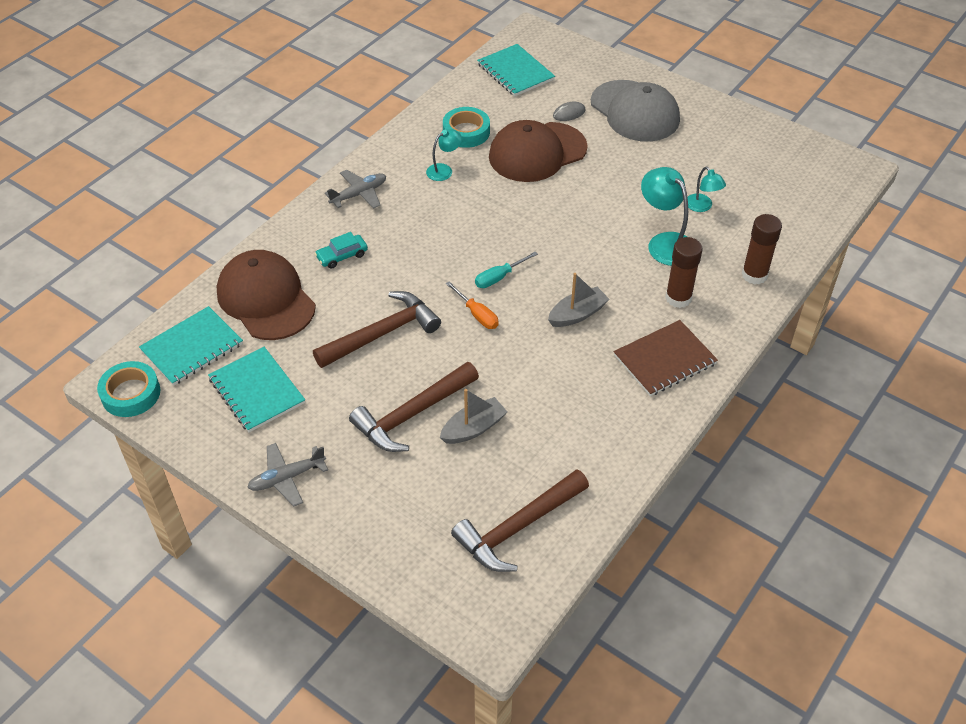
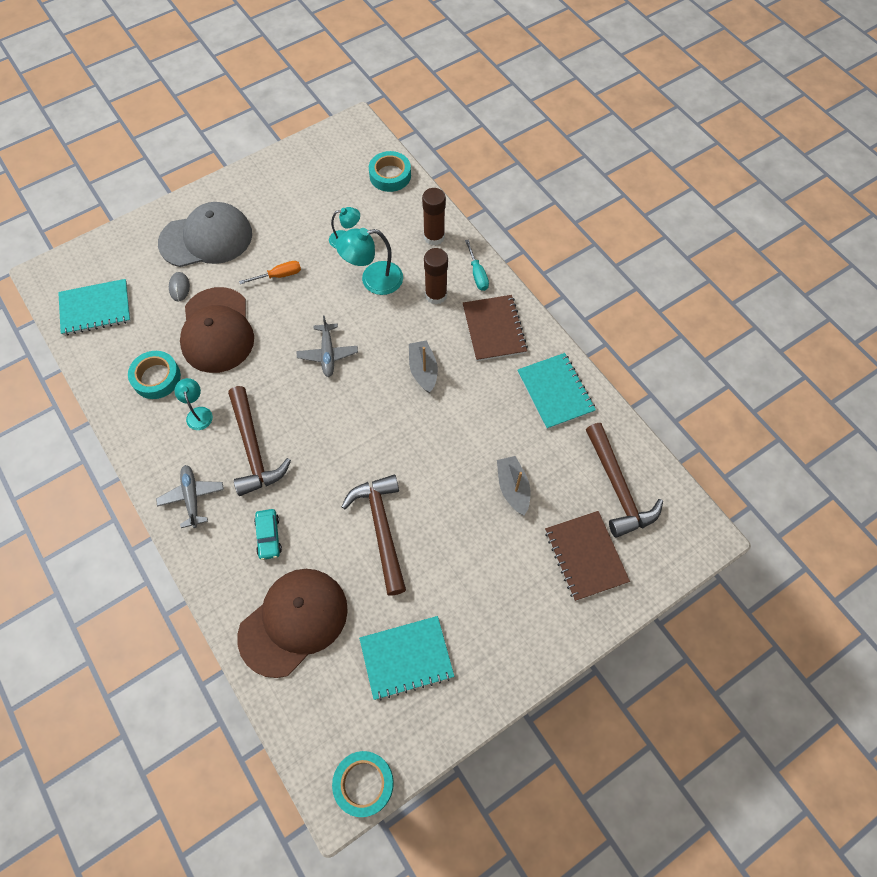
camera: 70 degrees left, 15 degrees up
turquoise notebook [139,306,243,386] -> turquoise notebook moved to [517,353,596,429]
brown cap [217,250,316,340] -> brown cap turned 150 degrees clockwise [237,569,348,678]
grey plane [247,443,328,506] -> grey plane moved to [297,315,358,377]
brown hammer [349,362,479,452] -> brown hammer moved to [228,386,291,496]
orange screwdriver [446,281,499,329] -> orange screwdriver moved to [239,261,301,284]
turquoise screwdriver [475,252,538,288] -> turquoise screwdriver moved to [465,239,489,291]
none -> turquoise tape [369,151,411,192]
none -> brown notebook [545,511,630,601]

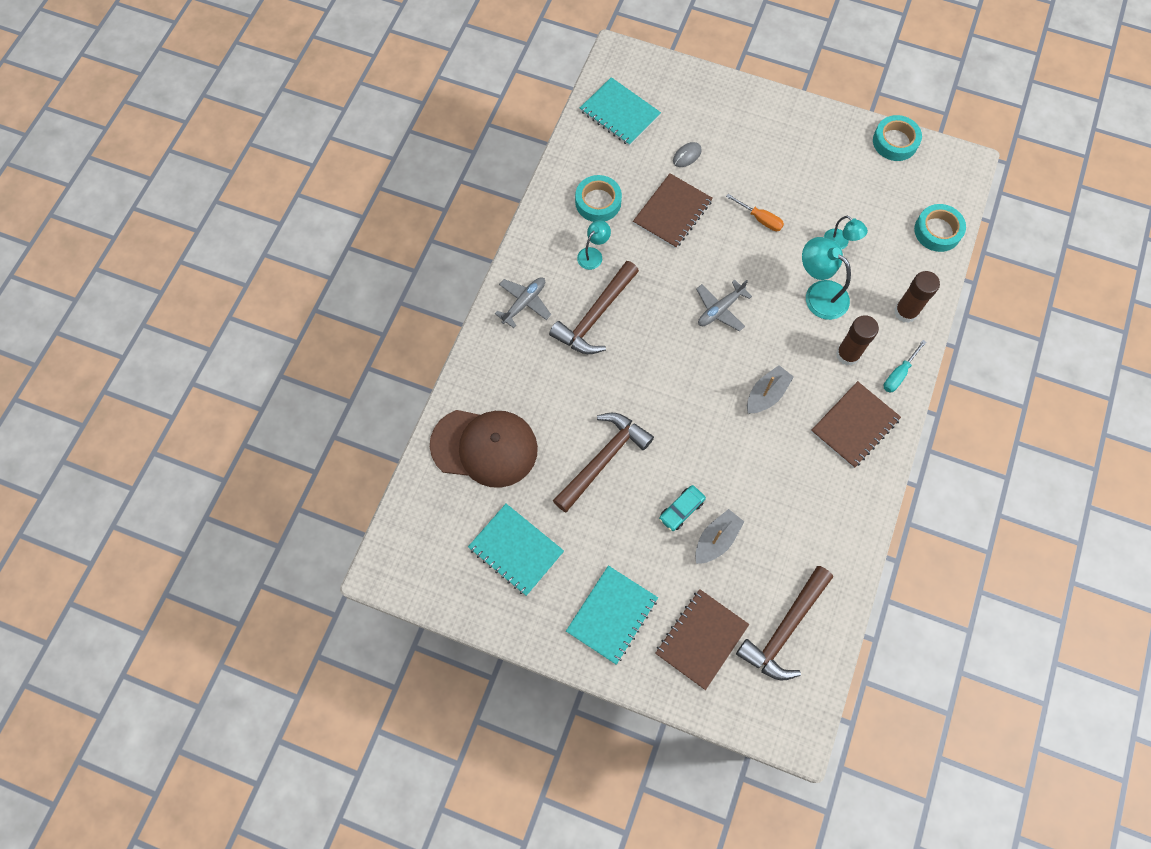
camera: 55 degrees right, 5 degrees up
grey cap [158,202,252,267] -> none
brown cap [180,287,254,373] -> brown notebook [633,173,713,249]
turquoise car [254,509,282,560] -> turquoise car moved to [659,485,706,531]
turquoise tape [332,751,394,817] -> turquoise tape moved to [873,115,922,161]
turquoise notebook [517,353,596,429] -> turquoise notebook moved to [566,566,658,665]

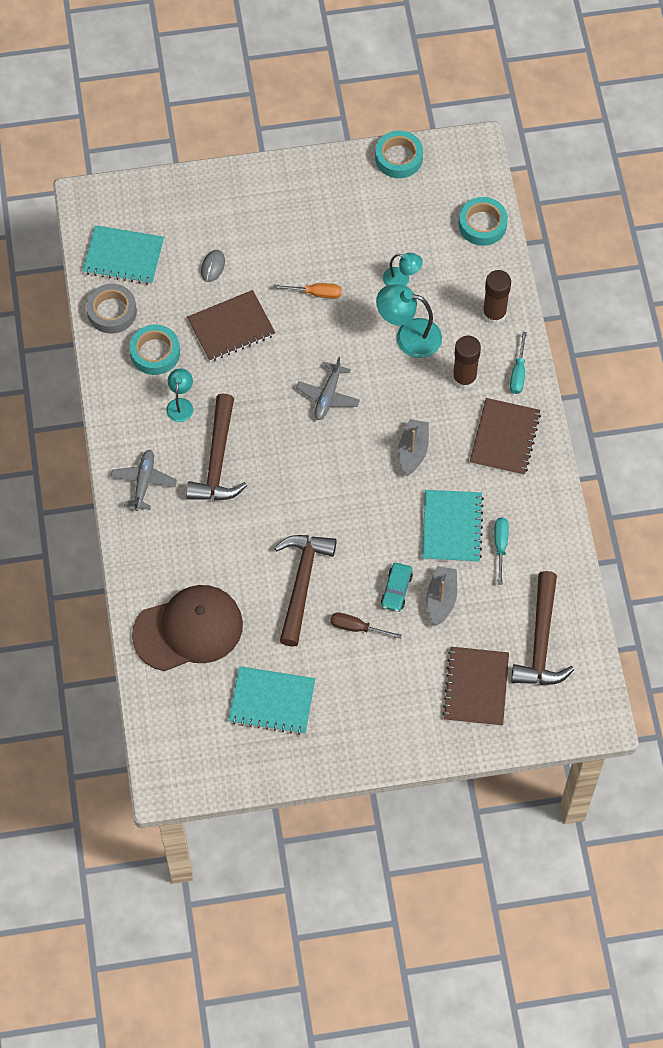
camera: 30 degrees left, 5 degrees down
turquoise notebook [566,566,658,665] -> turquoise notebook moved to [422,490,484,563]
brown notebook [633,173,713,249] -> brown notebook turned 60 degrees clockwise [187,290,275,362]
none -> grey tape [86,284,137,334]
none -> brown screwdriver [330,612,402,639]
none -> turquoise screwdriver [494,517,509,585]

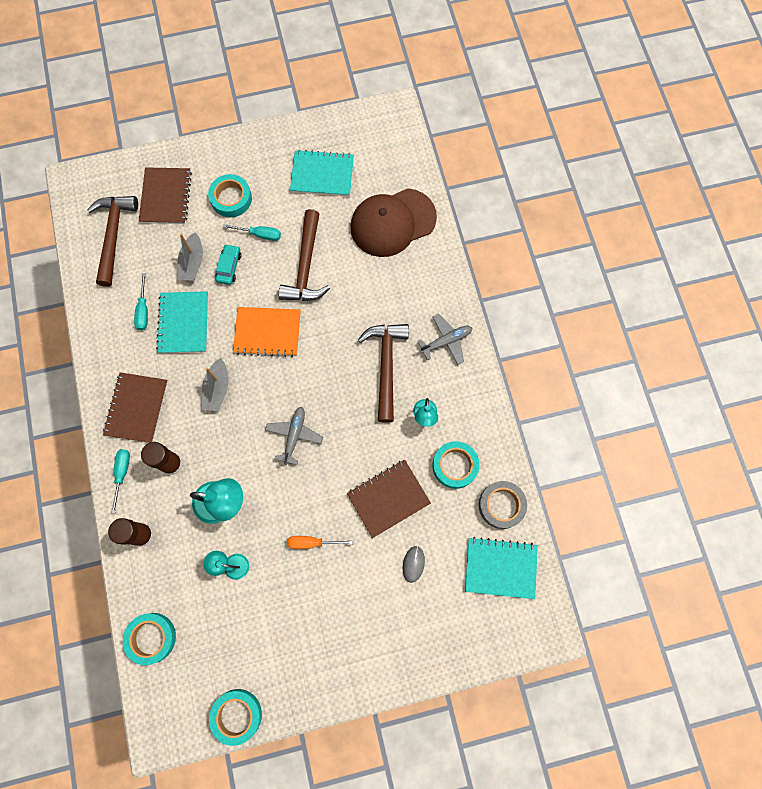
camera: 175 degrees right, 10 degrees up
grey plane [111,450,177,511] -> grey plane turned 120 degrees counterclockwise [418,314,472,365]
brown screwdriver [330,612,402,639] -> turquoise screwdriver [223,224,281,241]
none -> turquoise tape [208,174,252,217]
none -> orange notebook [233,307,301,357]

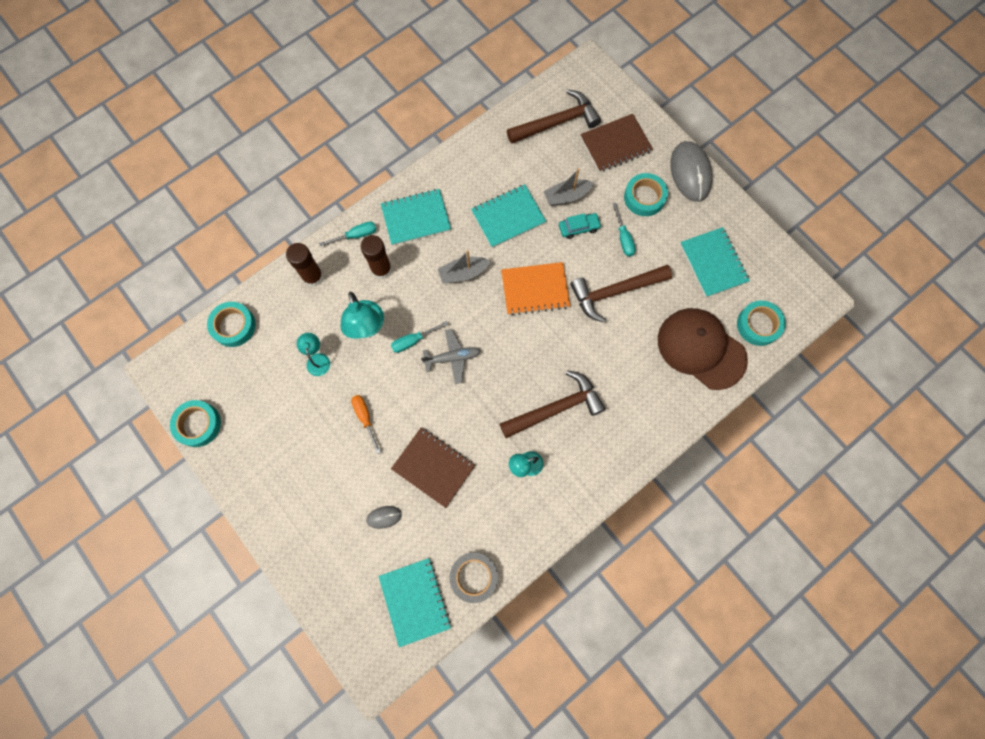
camera: 65 degrees right, 0 degrees up
brown notebook [103,372,168,443] -> turquoise notebook [381,189,451,246]
turquoise screwdriver [134,273,148,330] -> turquoise screwdriver moved to [391,321,448,353]
orange notebook [233,307,301,357] -> orange notebook turned 75 degrees counterclockwise [501,262,570,315]
grey plane [418,314,472,365] -> none
turquoise tape [432,441,480,489] -> turquoise tape moved to [737,300,786,346]
none -> grey mouse [671,141,713,202]

